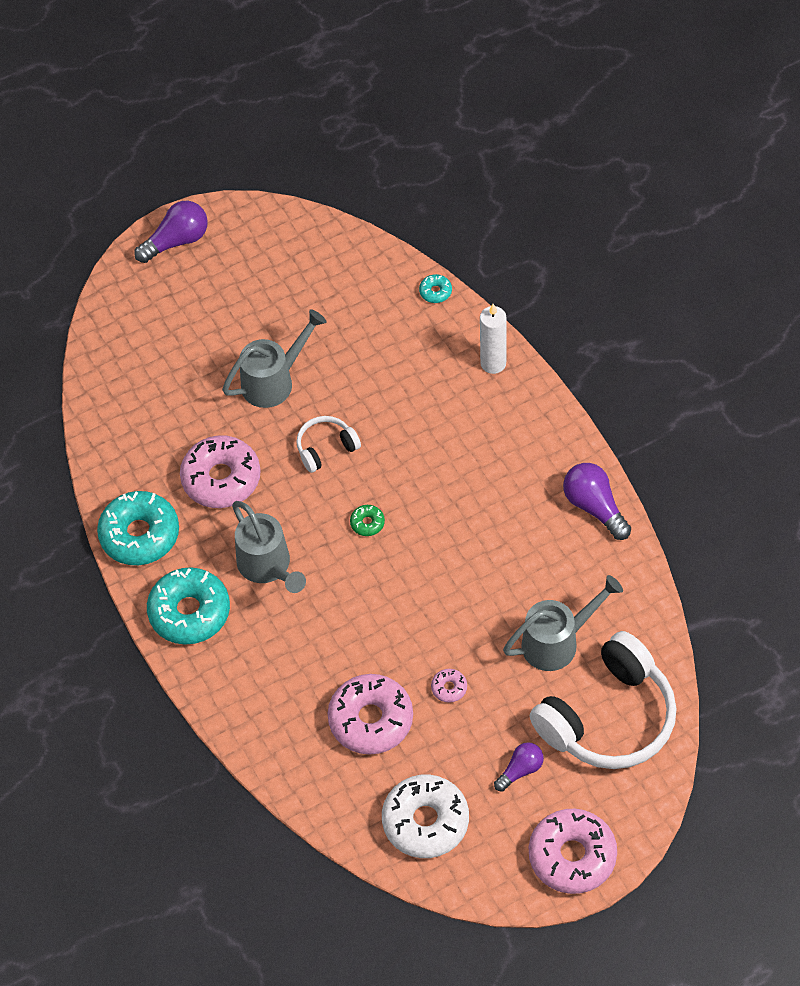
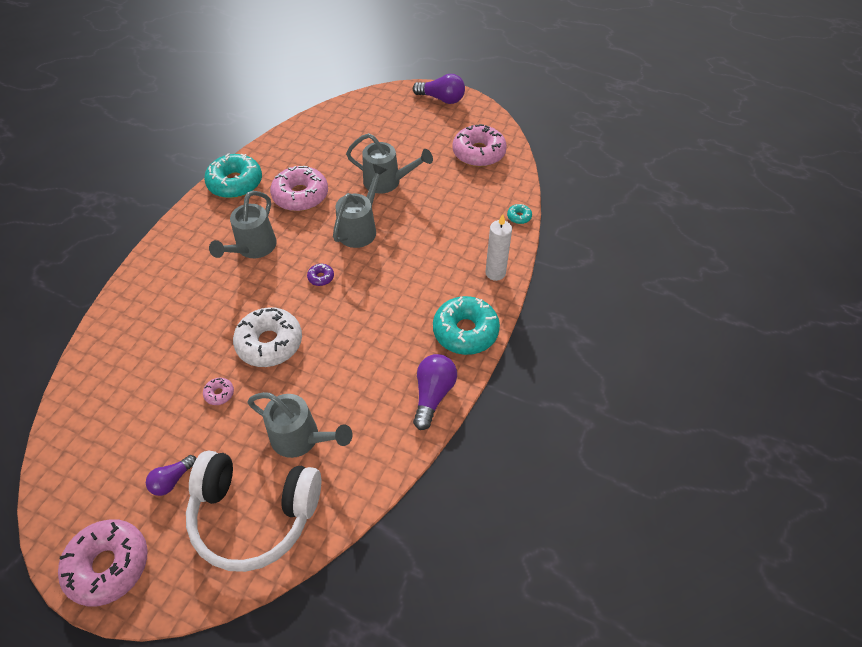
camera: 50 degrees right, 5 degrees down
turquoise donut [147,567,230,645] -> turquoise donut moved to [433,296,500,355]
white headphones [296,416,361,473] -> grey watering can [333,164,387,248]
pink donut [328,674,413,754] -> pink donut moved to [452,124,507,167]
green donut [350,505,385,536] -> purple donut [307,264,334,286]
white donut [382,774,469,858] -> white donut moved to [233,307,302,367]
purple light bulb [494,742,544,792] -> purple light bulb turned 120 degrees clockwise [146,455,197,496]

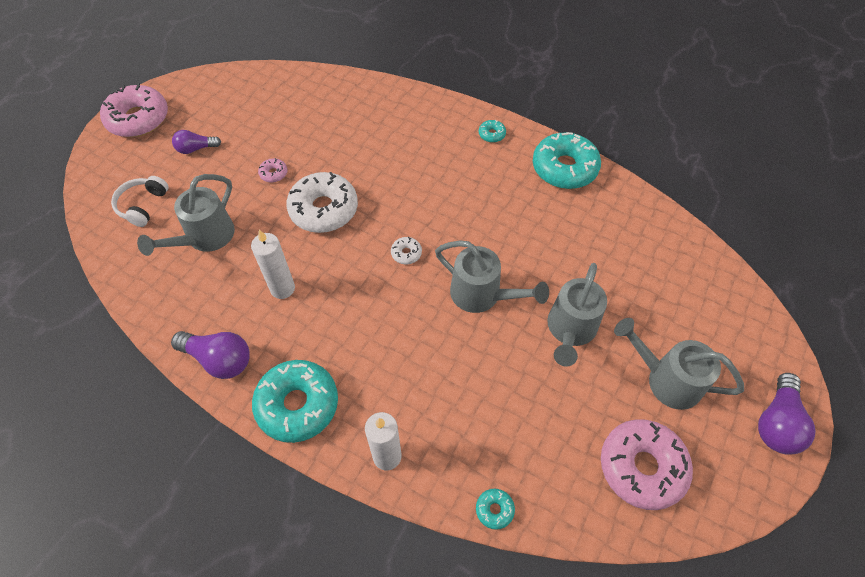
camera: 95 degrees right, 5 degrees up
purple light bulb [146,455,197,496] -> purple light bulb turned 60 degrees counterclockwise [172,130,221,154]
white headphones [186,451,321,572] -> white headphones [111,176,169,227], size x0.48
grey watering can [209,191,277,258] -> grey watering can moved to [614,318,744,410]
pink donut [270,166,328,211] -> none
purple donut [307,264,334,286] -> white donut [391,237,422,264]
none -> white candle [251,230,295,299]
none -> turquoise donut [479,120,506,143]

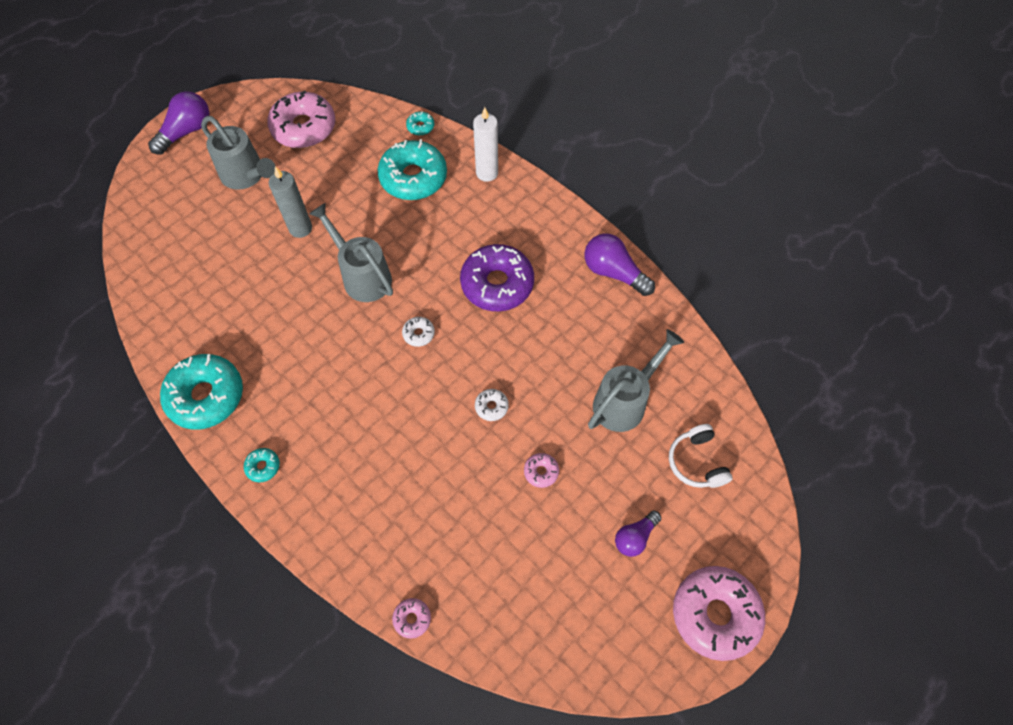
camera: 165 degrees left, 5 degrees up
white headphones [111,176,169,227] -> white headphones turned 135 degrees clockwise [669,424,733,488]
purple light bulb [172,130,221,154] -> purple light bulb turned 135 degrees clockwise [615,510,662,557]
white candle [251,230,295,299] -> none
turquoise donut [252,360,338,443] -> turquoise donut moved to [377,139,447,200]
white donut [286,172,358,233] -> white donut [475,389,509,421], size x0.43
grey watering can [547,263,607,367] -> grey candle [269,166,312,238]
none -> pink donut [392,598,431,639]
none -> purple donut [460,244,534,311]

